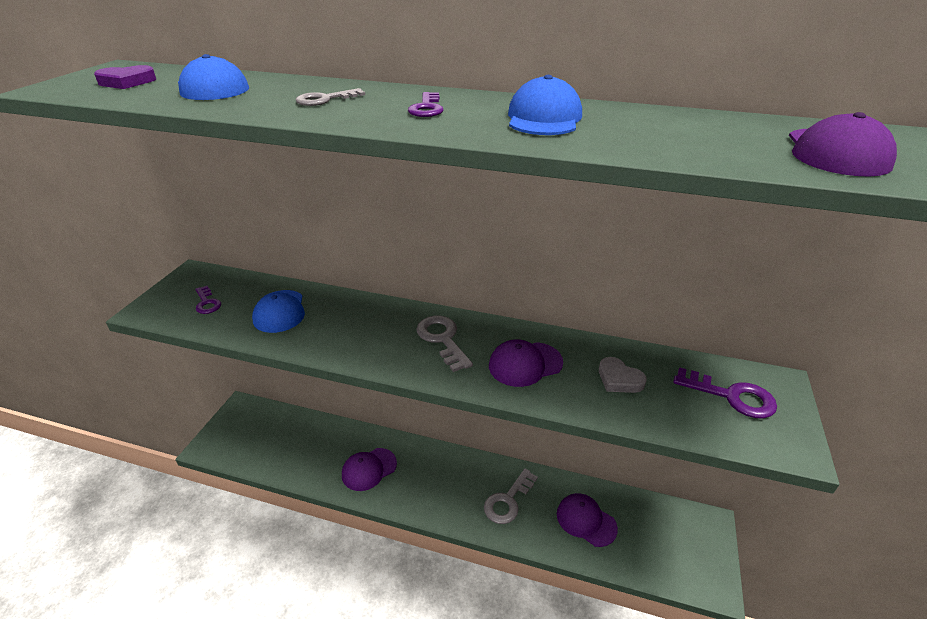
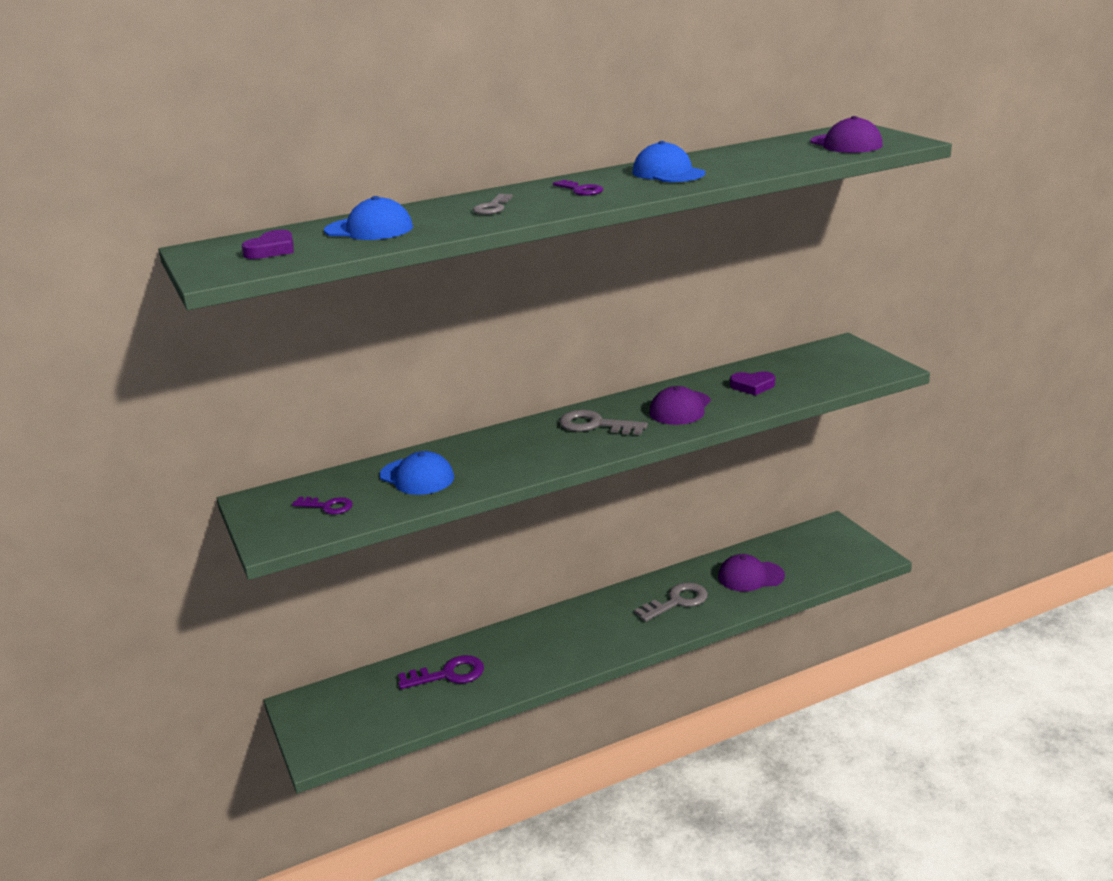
camera: 40 degrees left, 10 degrees down
purple cap [342,448,397,491] -> none
grey key [484,468,538,524] -> grey key turned 120 degrees counterclockwise [634,583,708,622]
grey heart [599,357,647,393] -> purple heart [730,371,775,395]
purple key [673,367,777,418] -> purple key moved to [398,655,484,689]

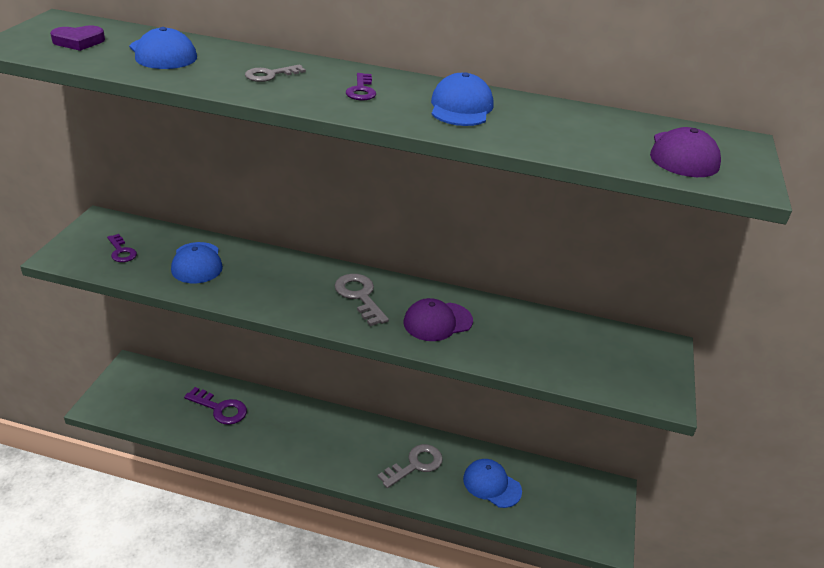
camera: 35 degrees right, 10 degrees up
grey key [634,583,708,622] -> grey key turned 45 degrees counterclockwise [378,444,443,488]
purple cap [718,554,785,591] -> blue cap [463,459,522,508]
purple heart [730,371,775,395] -> none

